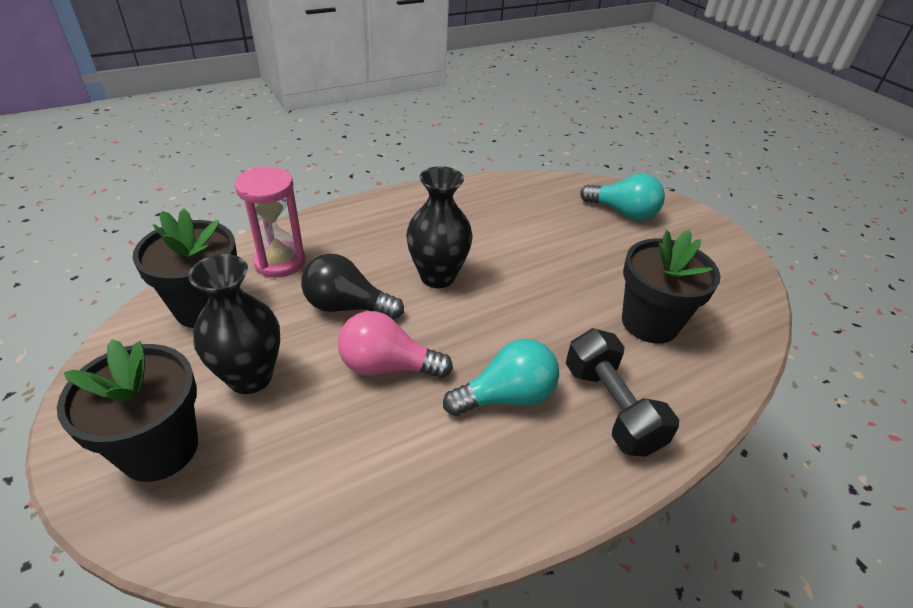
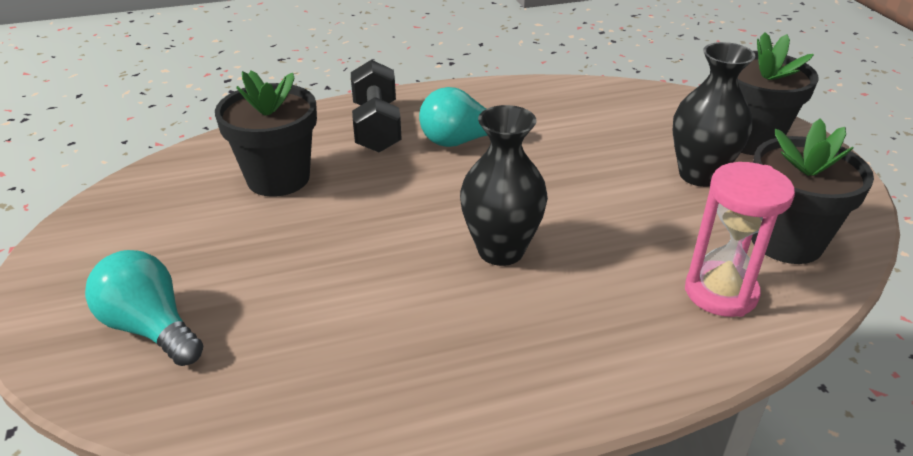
camera: 165 degrees left, 5 degrees down
black light bulb [301,254,404,320] -> none
pink light bulb [338,311,453,378] -> none

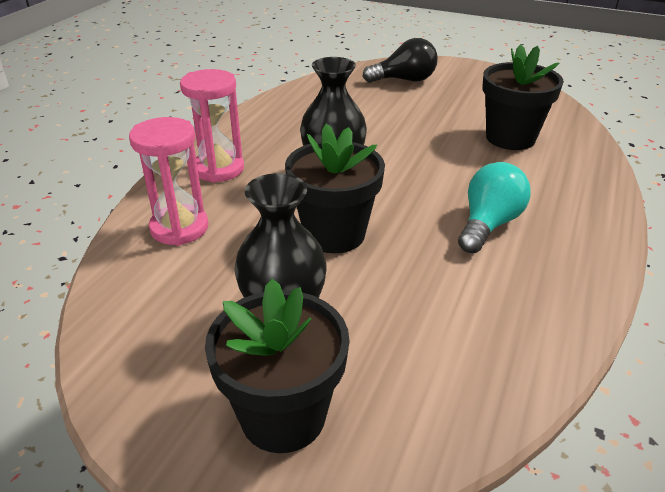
camera: 130 degrees right, 0 degrees up
turquoise light bulb [85,250,203,366] -> black light bulb [362,38,438,83]
black dumbbell [351,60,402,152] -> none
black flower pot [751,119,874,264] -> black flower pot moved to [285,124,385,253]
none -> pink hourglass [180,69,244,183]

